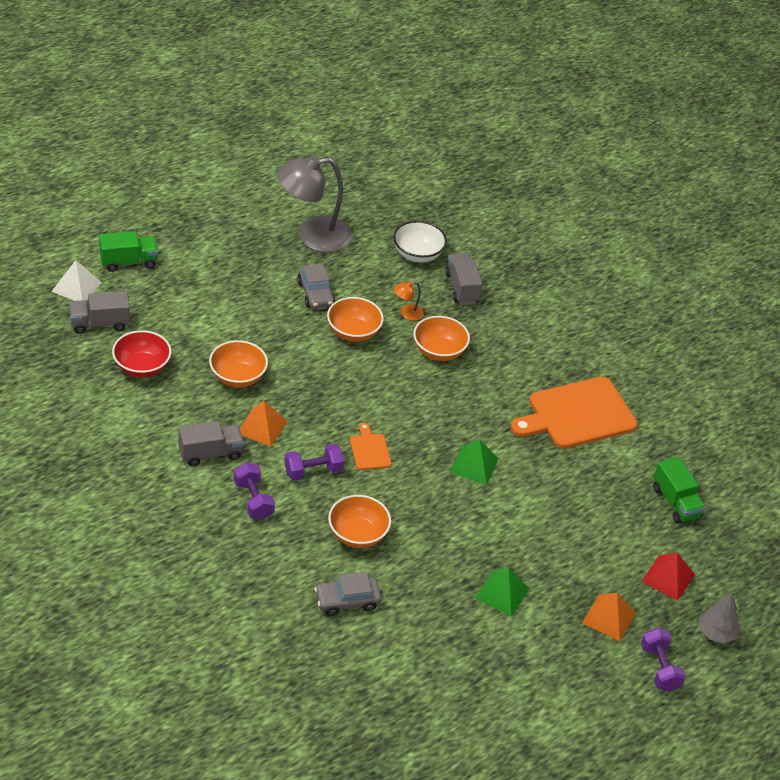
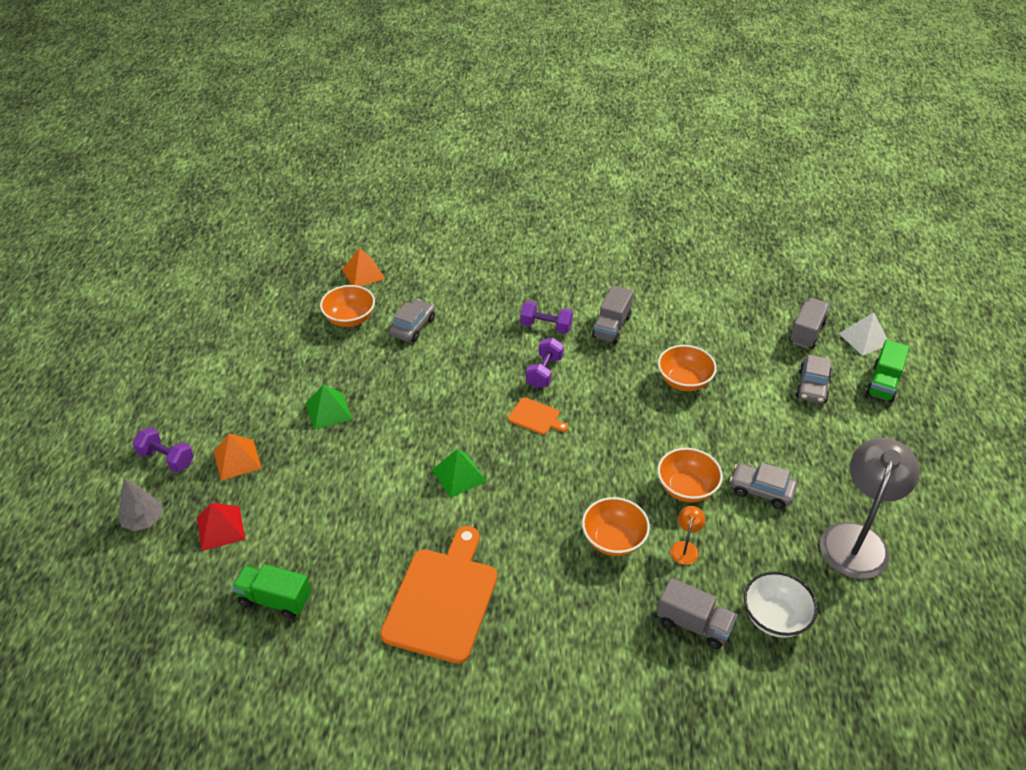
camera: 135 degrees right, 0 degrees up
red bowl [112,330,171,377] -> none
orange pyramid [240,401,288,447] -> orange pyramid moved to [342,248,385,286]
orange bowl [328,495,391,548] -> orange bowl moved to [320,285,375,327]
none -> grey car [796,355,832,404]

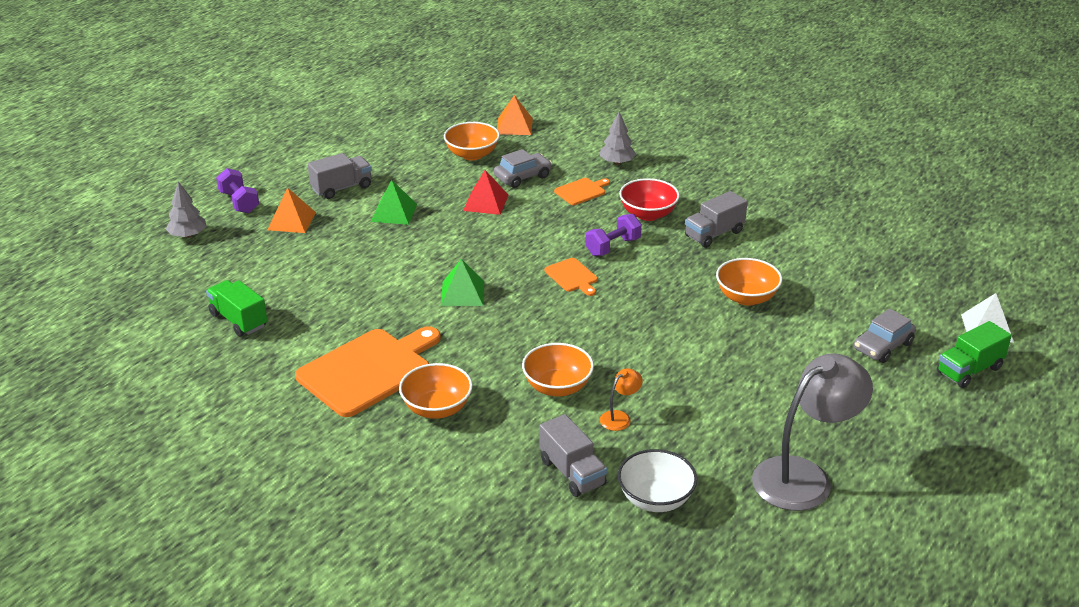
camera: 30 degrees right, 10 degrees down
red pyramid [197,503,246,551] -> red pyramid moved to [463,170,508,215]
purple dumbbell [520,301,573,334] -> red bowl [619,178,680,221]
orange bowl [658,448,723,503] -> orange bowl moved to [399,363,473,419]
grey car [730,462,797,509] -> none
grey truck [789,298,830,349] -> grey truck moved to [308,153,372,199]
none -> orange cutting board [554,178,610,205]
none -> grey tree [600,111,636,165]

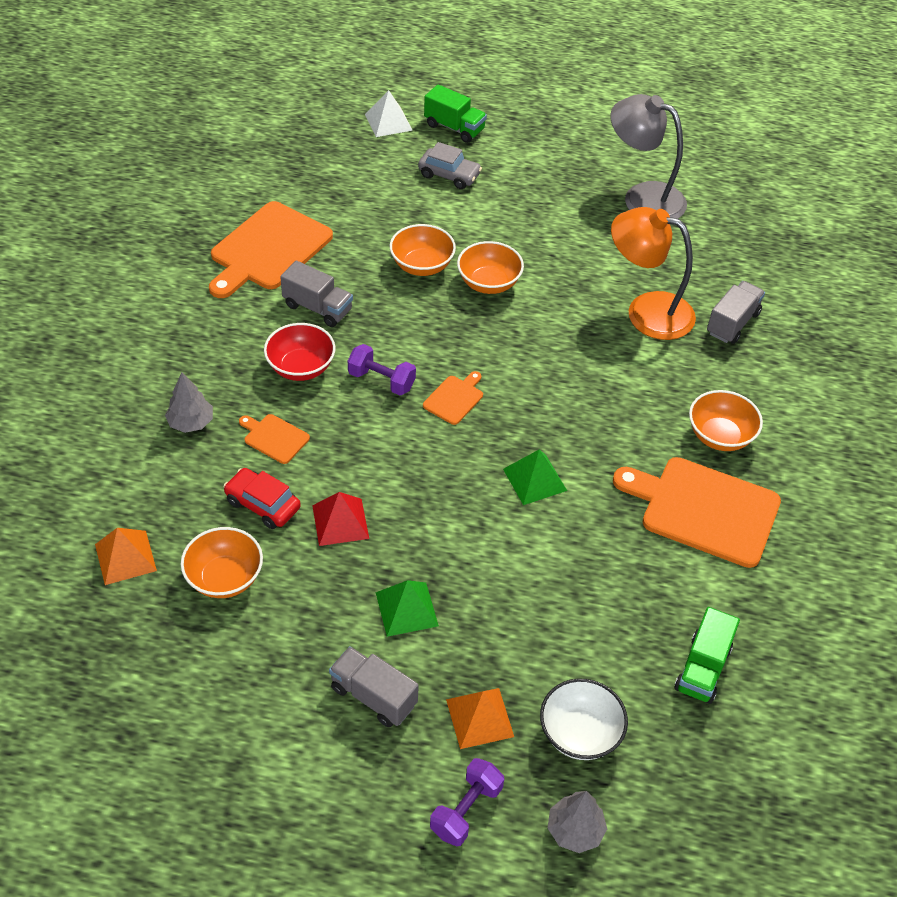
camera: 115 degrees left, 15 degrees up
grey car [494,149,552,188] -> red car [223,468,301,529]
orange bowl [522,343,594,397] -> orange bowl moved to [457,241,524,294]
orange lamp [600,368,643,431] -> orange lamp [611,207,696,340], size x2.38
white bowl [618,449,697,512] -> white bowl moved to [540,678,628,760]
none -> orange cutting board [209,201,333,298]

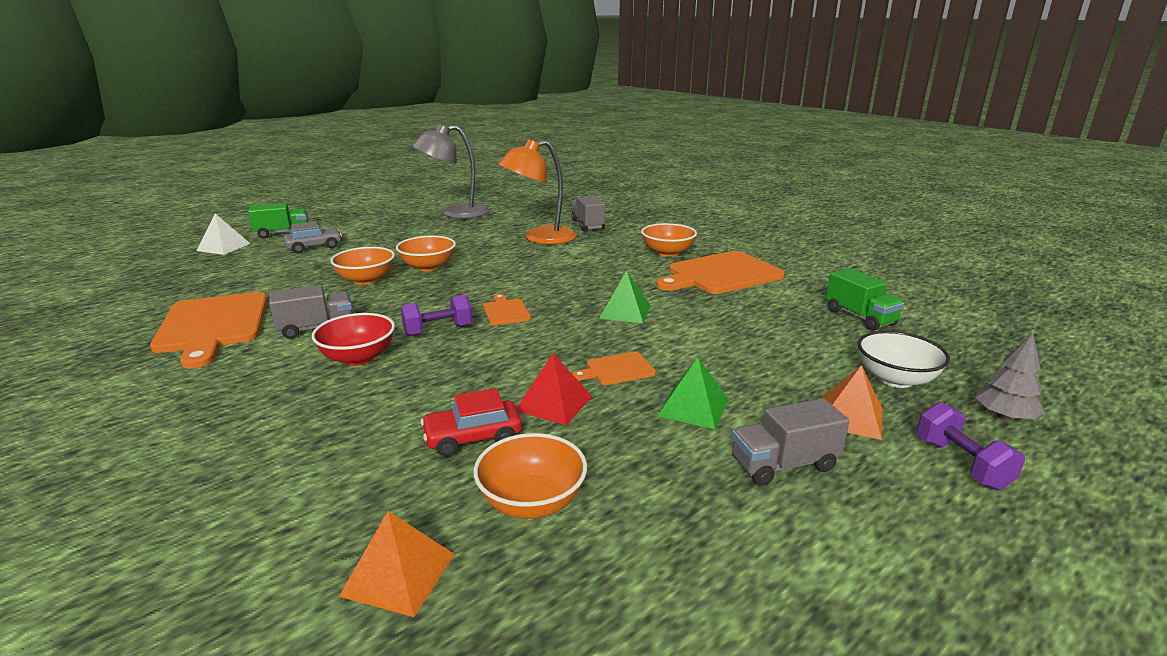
camera: 50 degrees left, 25 degrees down
grey tree [165,372,213,433] -> none
orange cutting board [239,414,310,464] -> orange cutting board moved to [572,352,656,385]

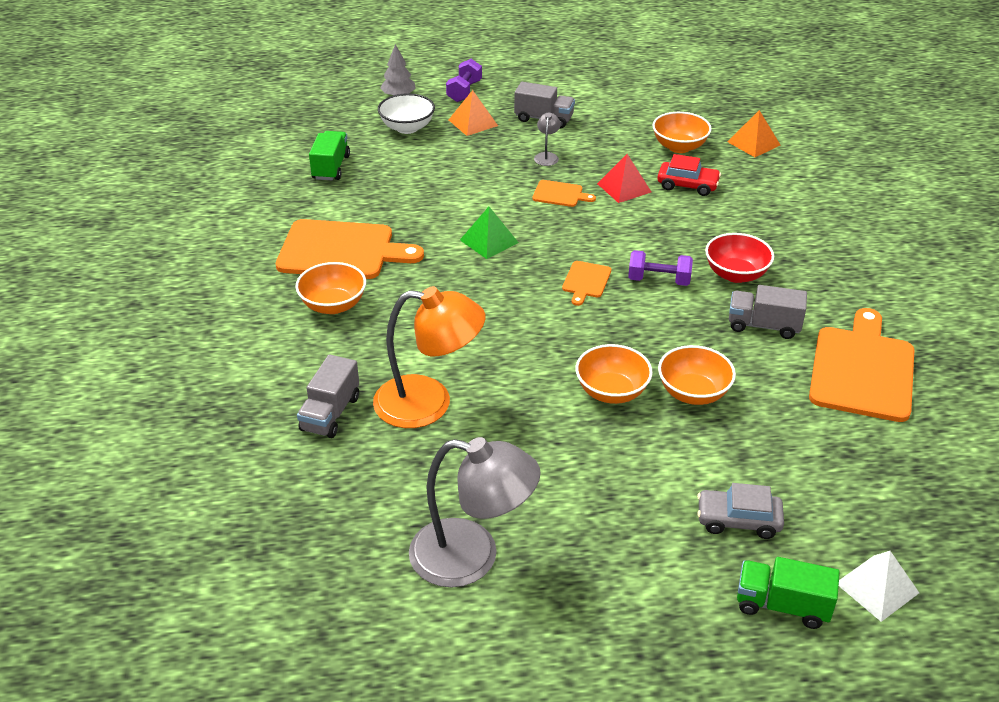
camera: 145 degrees left, 15 degrees up
green pyramid [657,357,728,430] -> grey lamp [534,113,561,166]

